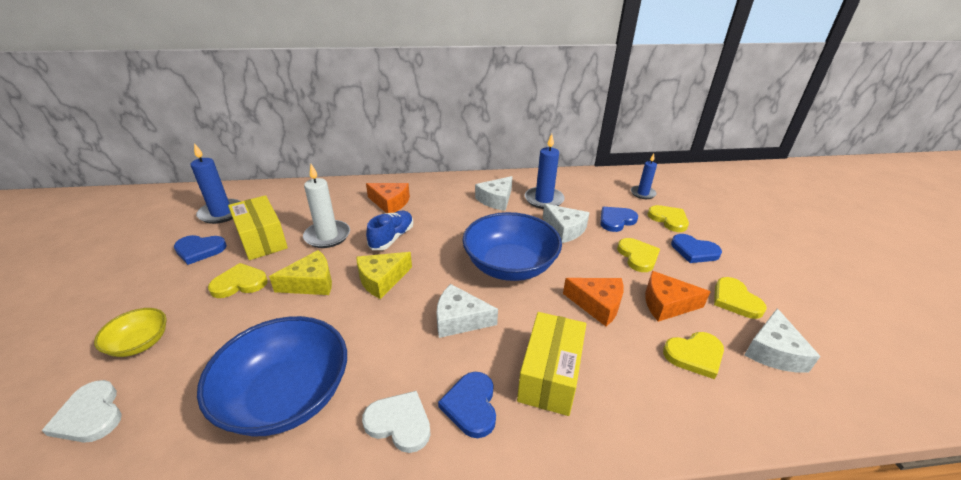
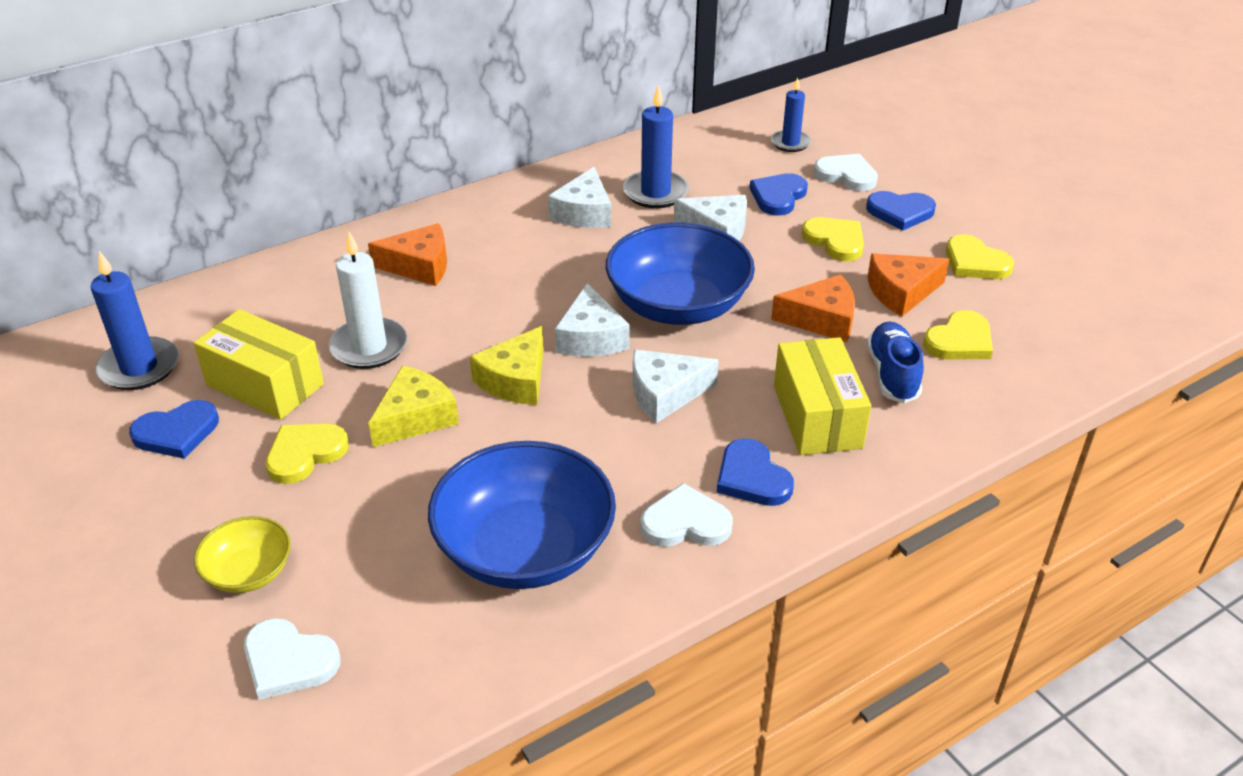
camera: 25 degrees left, 5 degrees up
blue shoe [366,211,413,250] -> blue shoe moved to [867,321,924,403]
yellow heart [647,205,689,232] -> white heart [814,154,878,191]
white cheese [744,308,821,373] -> white cheese moved to [555,283,630,357]

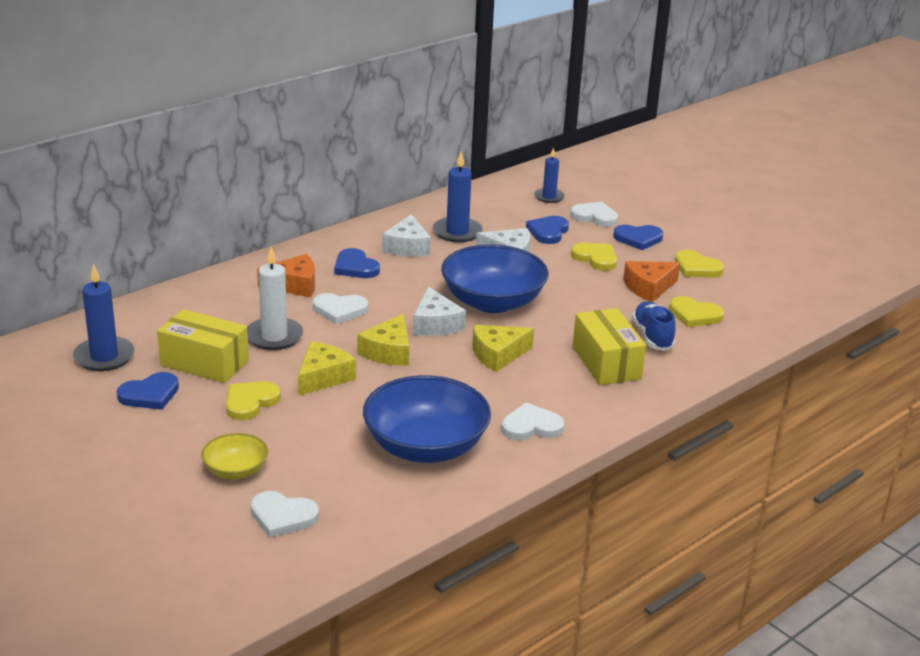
camera: 10 degrees left, 10 degrees down
white cheese [633,349,719,423] -> yellow cheese [472,325,534,372]
blue heart [717,438,794,506] -> blue heart moved to [334,248,380,278]
orange cheese [771,274,855,342] -> none
yellow heart [923,310,993,359] -> yellow heart turned 75 degrees clockwise [669,296,724,327]
none -> white heart [313,293,368,324]

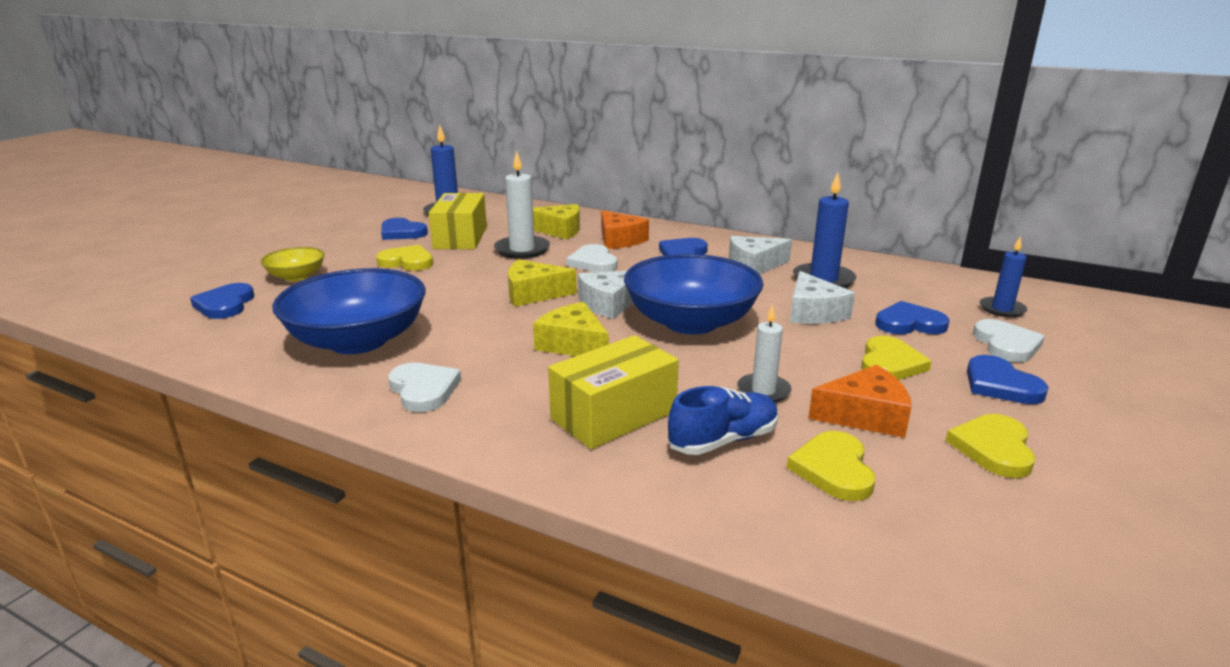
camera: 70 degrees right, 5 degrees down
white heart [250,491,319,538] -> blue heart [190,283,254,319]
yellow cheese [298,341,356,396] -> yellow cheese moved to [533,204,580,240]
orange cheese [623,261,680,302] -> orange cheese turned 135 degrees clockwise [808,365,911,438]
none -> white candle [737,304,792,403]

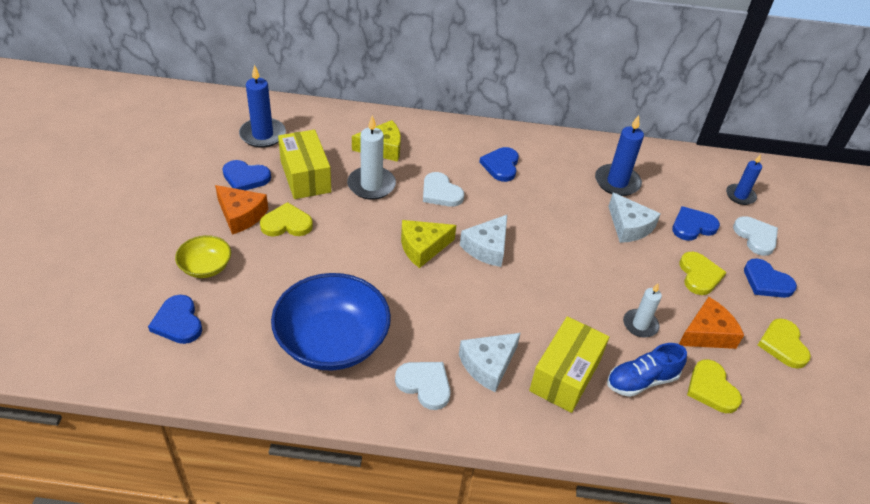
camera: 25 degrees left, 20 degrees up
yellow cheese [533,302,609,356] -> none
orange cheese [601,210,649,249] -> orange cheese moved to [215,185,268,235]
blue bowl [624,254,763,334] -> none
blue shoe [668,386,779,455] -> blue shoe turned 150 degrees counterclockwise [607,343,687,397]
white cheese [729,236,792,275] -> white cheese moved to [459,333,521,392]

